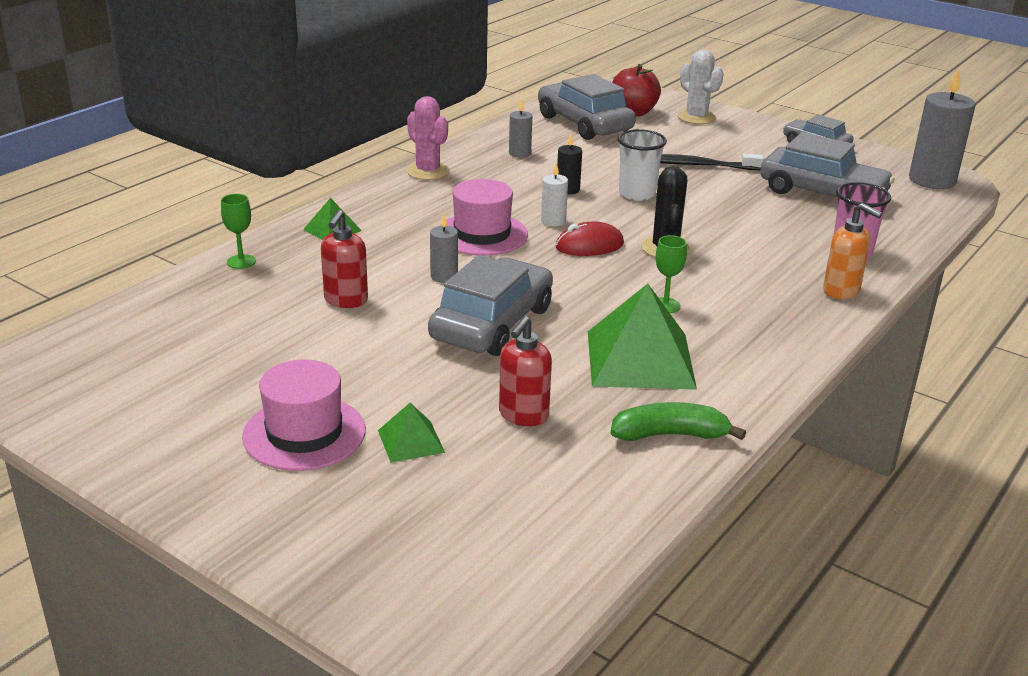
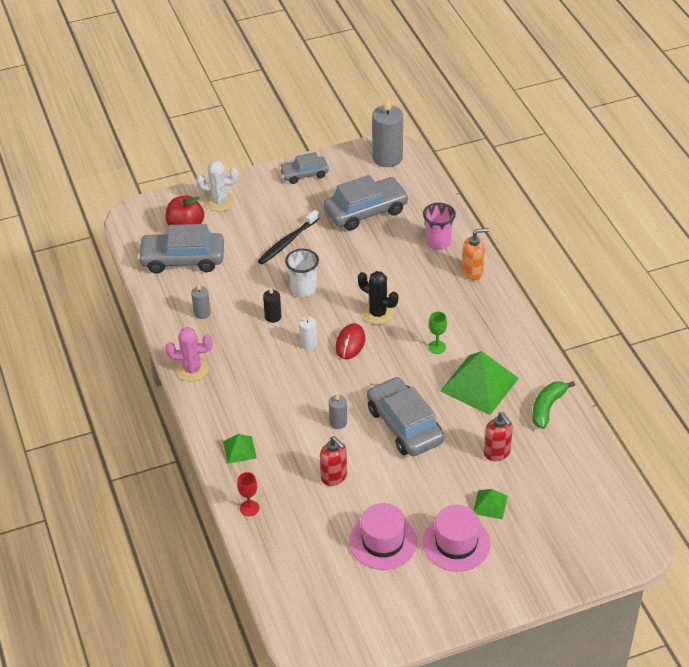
camera: 55 degrees left, 15 degrees up
green goblet [221,194,256,269] -> red goblet [237,472,259,516]
pink hat [439,179,528,256] -> pink hat moved to [349,503,417,570]

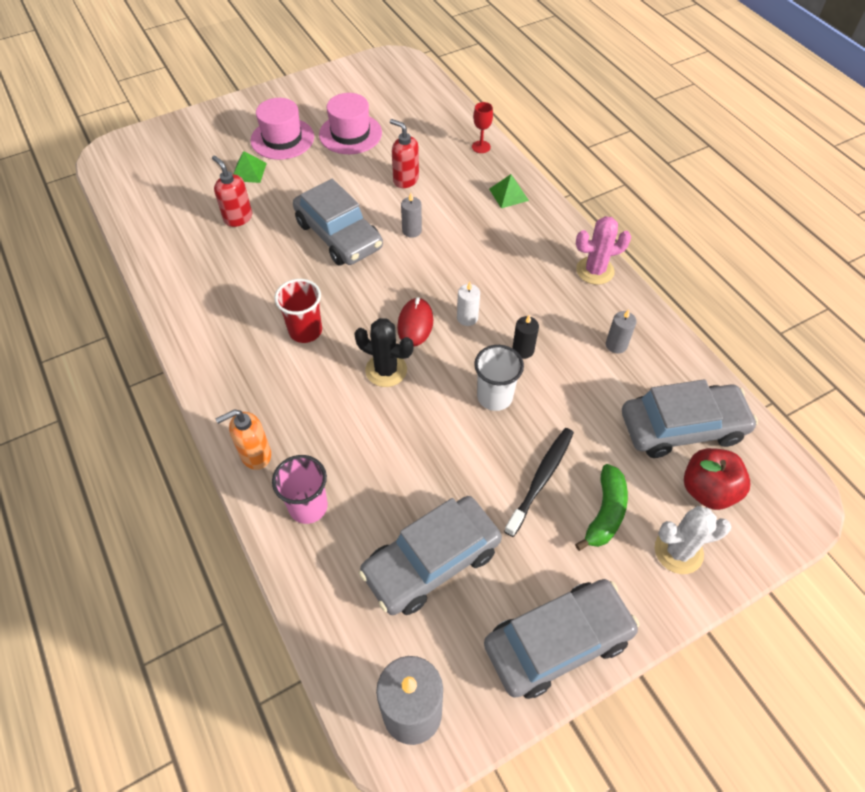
camera: 170 degrees right, 10 degrees up
grey car [279,152,329,184] -> grey car [484,579,639,699], size x1.69
green goblet [428,312,447,354] -> red cup [274,279,322,343]
green pyramid [440,351,519,415] -> none
green banana [532,381,575,429] -> green banana moved to [575,464,628,551]

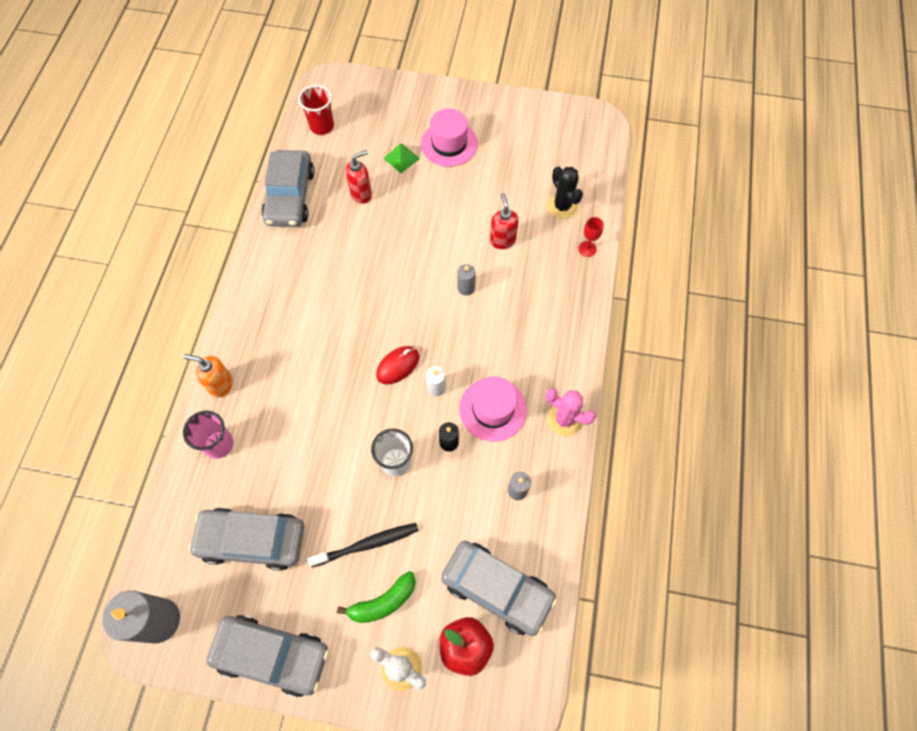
camera: 40 degrees right, 10 degrees up
red soap dispenser [212,155,252,227] -> red soap dispenser turned 60 degrees clockwise [345,150,372,204]
red cup [274,279,322,343] -> red cup moved to [298,85,334,135]
grey car [293,179,383,266] -> grey car moved to [261,150,315,227]
pink hat [319,93,382,154] -> pink hat moved to [459,376,527,442]
black cactus [354,318,414,387] -> black cactus moved to [547,166,583,219]
green pyramid [489,174,529,208] -> none

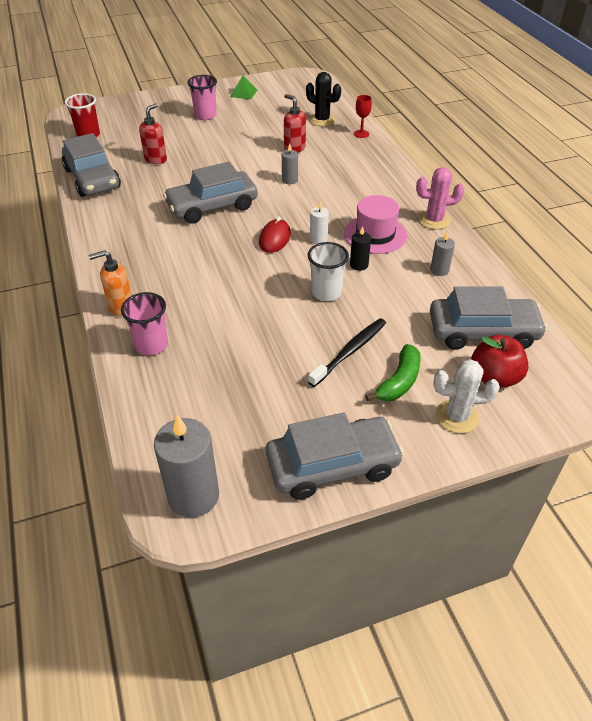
camera: 30 degrees left, 20 degrees down
grey car [188,508,304,571] -> grey car moved to [163,162,258,224]
green pyramid [383,144,420,173] -> green pyramid moved to [230,76,257,100]
pink hat [421,109,478,167] -> pink cup [187,75,217,120]

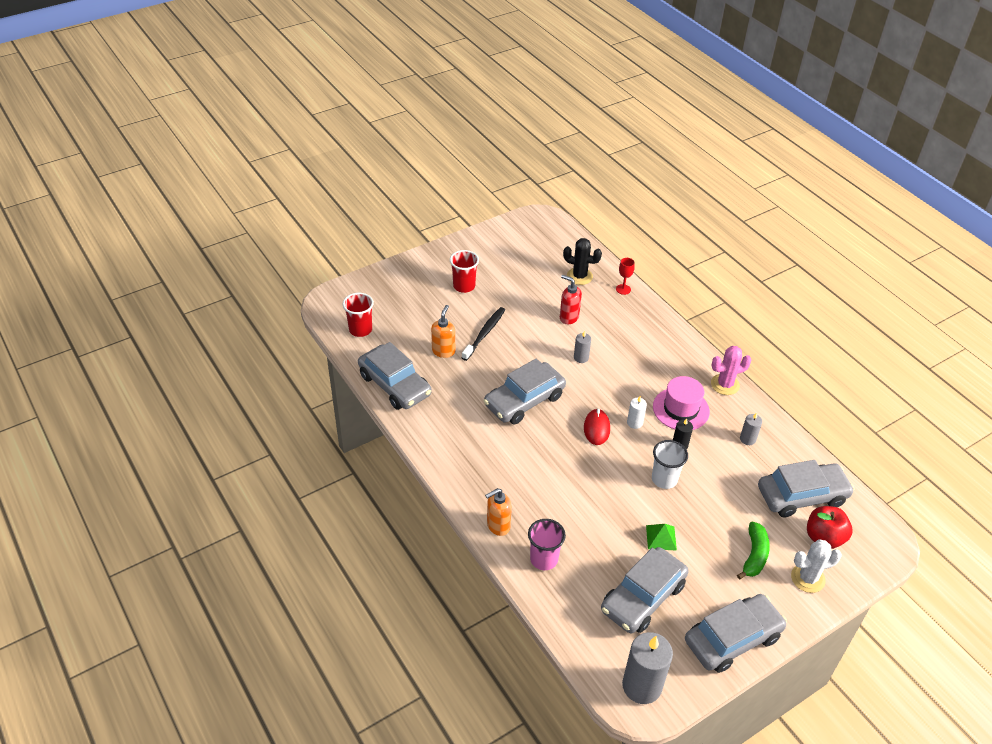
camera: 15 degrees left, 0 degrees up
red soap dispenser [139,103,167,164] -> orange soap dispenser [431,305,455,358]
pink cup [187,75,217,120] -> red cup [450,250,479,293]
green pyramid [230,76,257,100] -> green pyramid moved to [646,524,677,551]
black toothbrush [308,318,386,387] -> black toothbrush moved to [462,307,505,361]
none -> grey car [601,547,689,633]

